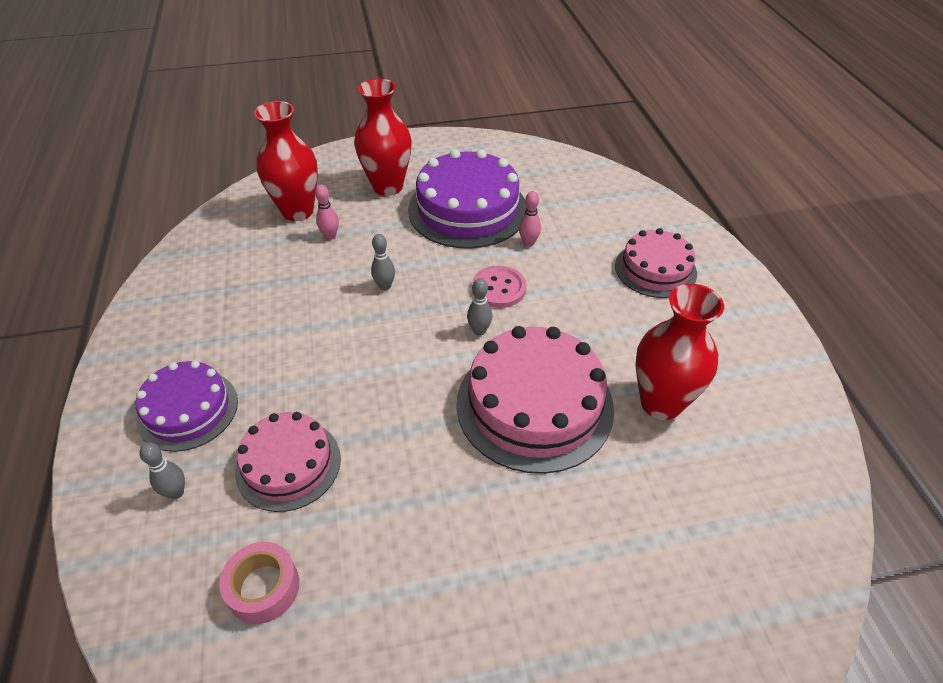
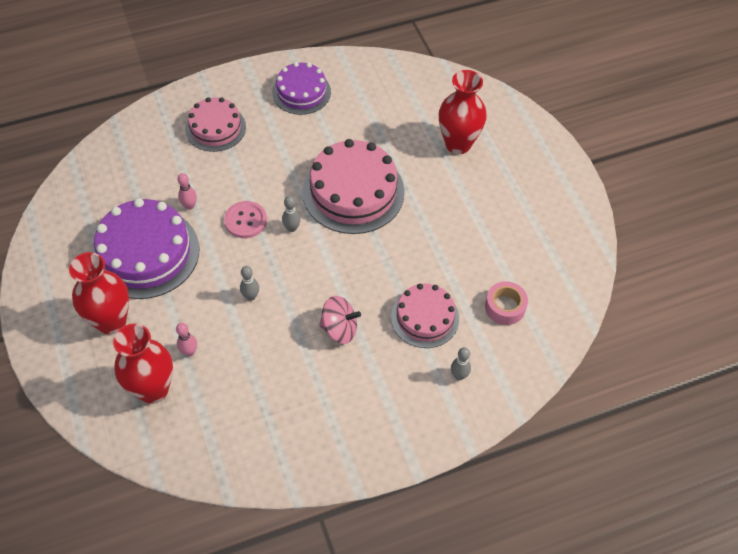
camera: 100 degrees left, 10 degrees up
purple cake [136,360,238,452] -> purple cake moved to [272,62,331,115]
red vase [635,284,724,420] -> red vase moved to [439,70,487,154]
none -> pink spinning top [319,296,361,344]

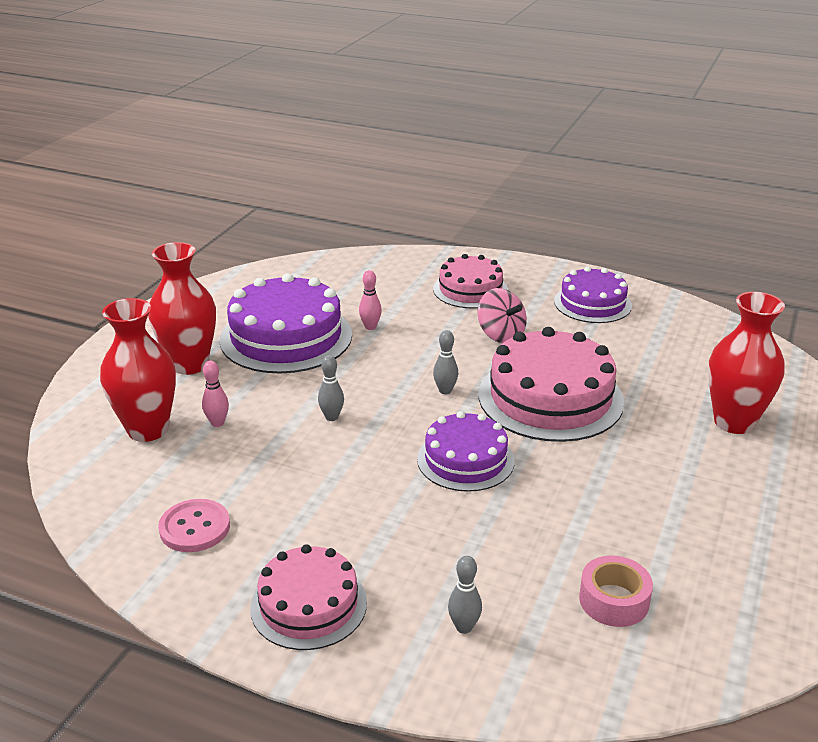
camera: 45 degrees right, 25 degrees down
pink button [224,201,267,238] -> pink button moved to [158,499,230,552]
pink spinning top [319,296,361,344] -> pink spinning top moved to [477,288,527,343]
pink cake [391,284,459,348] -> pink cake moved to [250,544,367,650]
none -> purple cake [417,411,515,492]

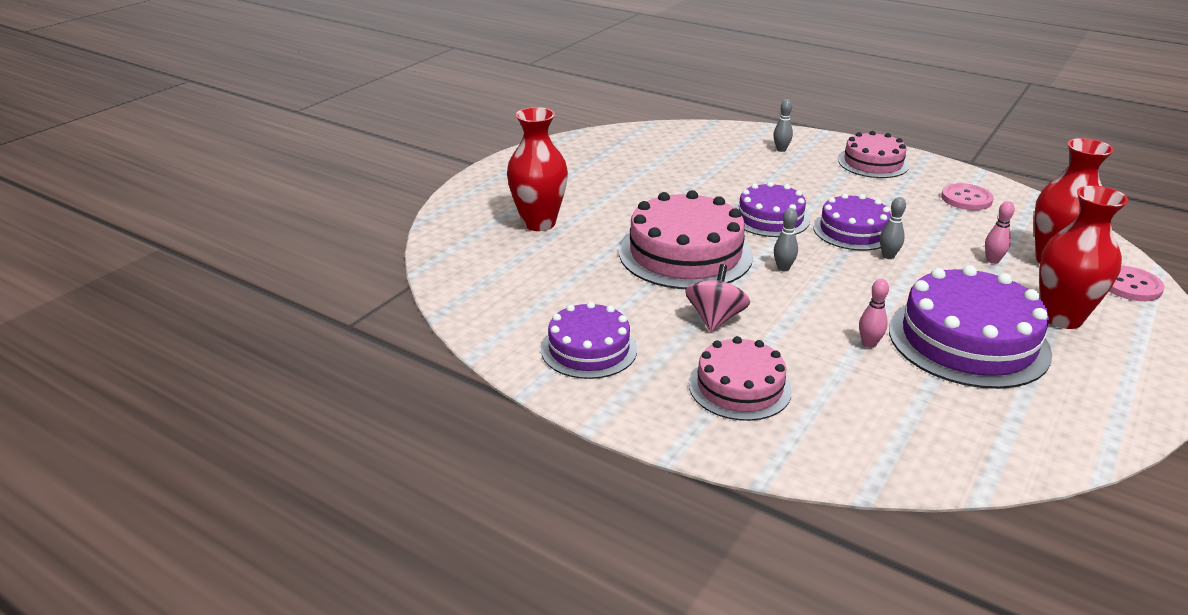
camera: 170 degrees left, 0 degrees up
pink spinning top [477,288,527,343] -> pink spinning top turned 45 degrees clockwise [685,264,750,332]
pink tape [579,556,653,627] -> none
none -> purple cake [813,193,891,251]
none -> pink button [1109,266,1164,301]

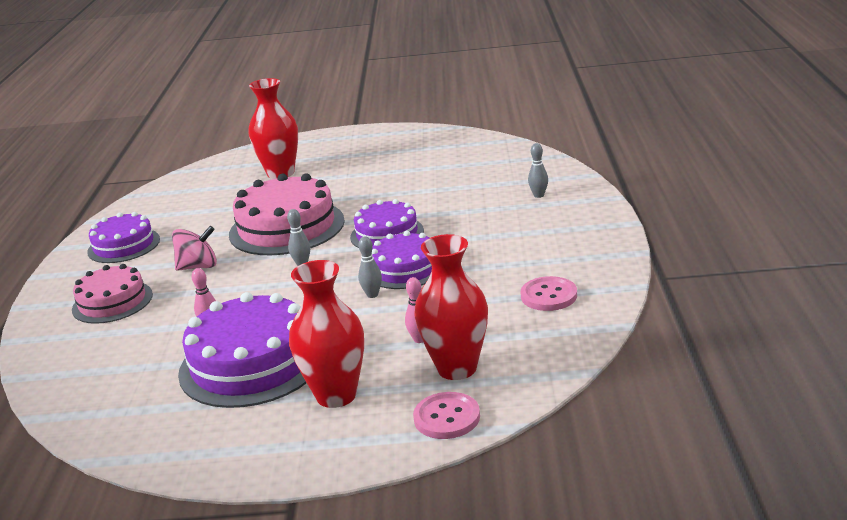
camera: 60 degrees right, 5 degrees down
pink cake [838,131,909,178] -> none

